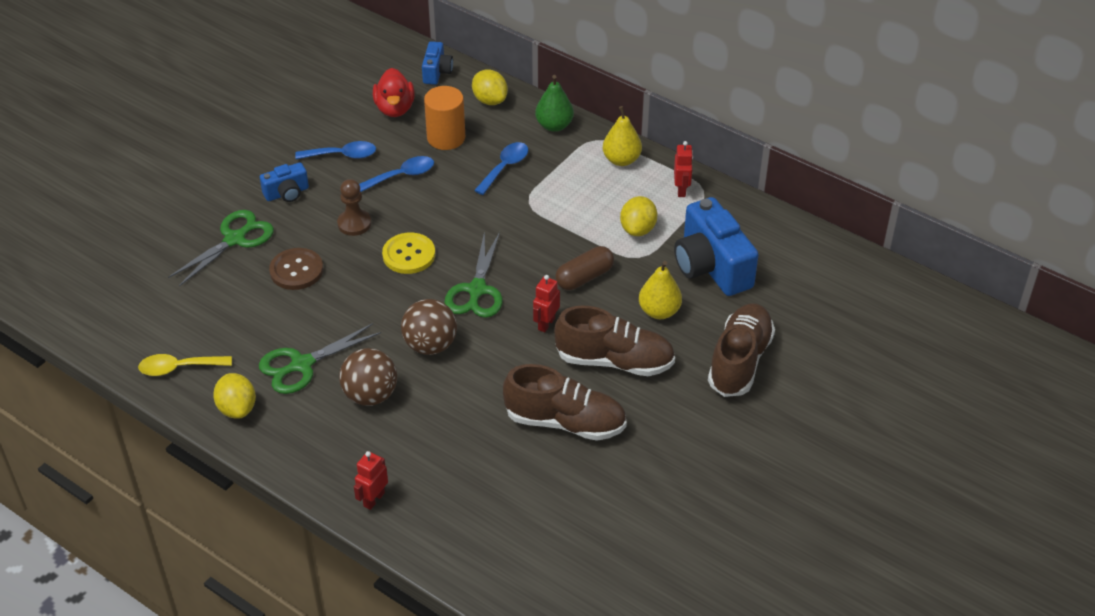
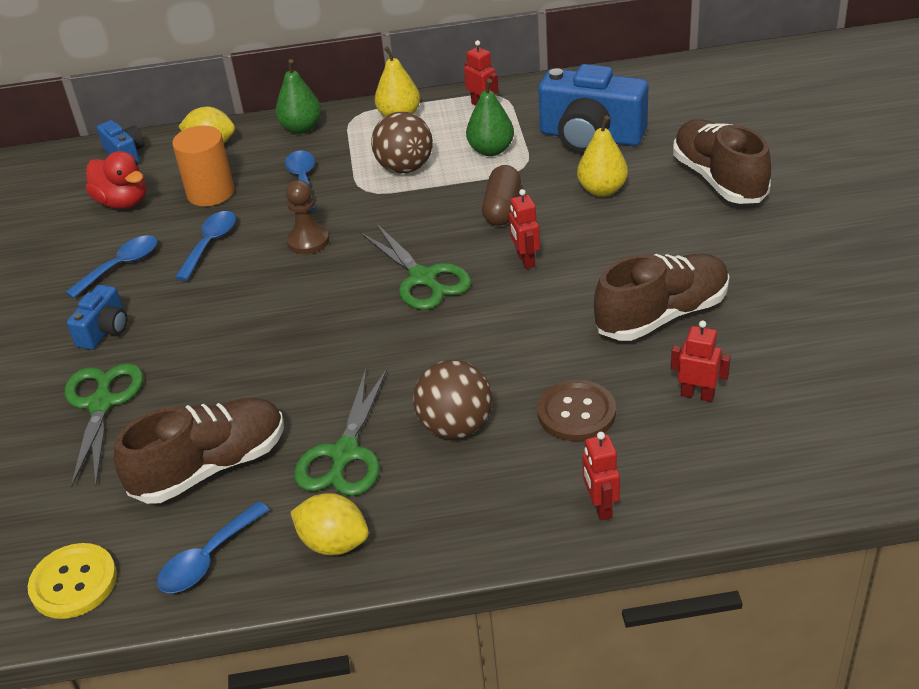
camera: 40 degrees left, 5 degrees down
yellow spoon [138,354,232,376] -> blue spoon [157,501,270,593]
brown button [269,248,323,290] -> brown button moved to [538,380,616,441]
brown pawn [337,179,371,236] -> brown pawn moved to [286,180,329,254]
yellow button [382,233,435,274] -> yellow button moved to [28,543,117,619]
brown ball [401,299,457,355] -> brown ball moved to [371,112,433,173]
brown shoe [554,306,675,376] -> brown shoe moved to [114,398,284,504]
yellow lemon [620,196,657,236] -> green pear [466,79,514,156]
none -> red robot [671,320,731,402]

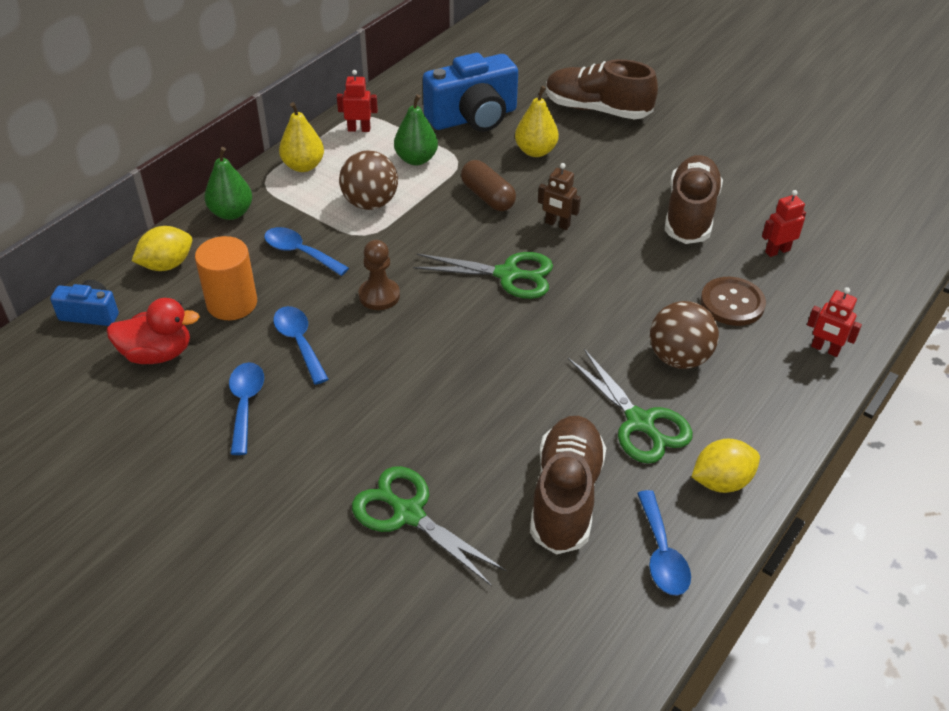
camera: 50 degrees left, 5 degrees up
yellow button [28,543,117,619] -> none
blue camera [67,285,127,350] -> none
red robot [509,189,540,269] -> brown robot [538,163,581,230]

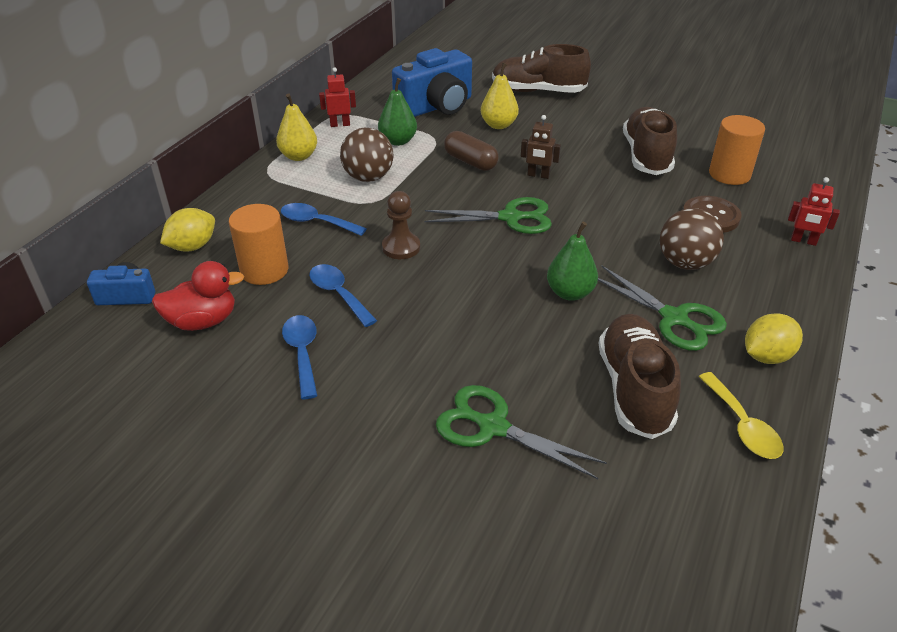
camera: 10 degrees left, 5 degrees down
green pear [204,147,252,220] -> green pear moved to [547,222,598,301]
blue spoon [637,490,691,596] -> yellow spoon [699,372,783,459]
red robot [762,190,806,257] -> orange cylinder [709,115,765,185]

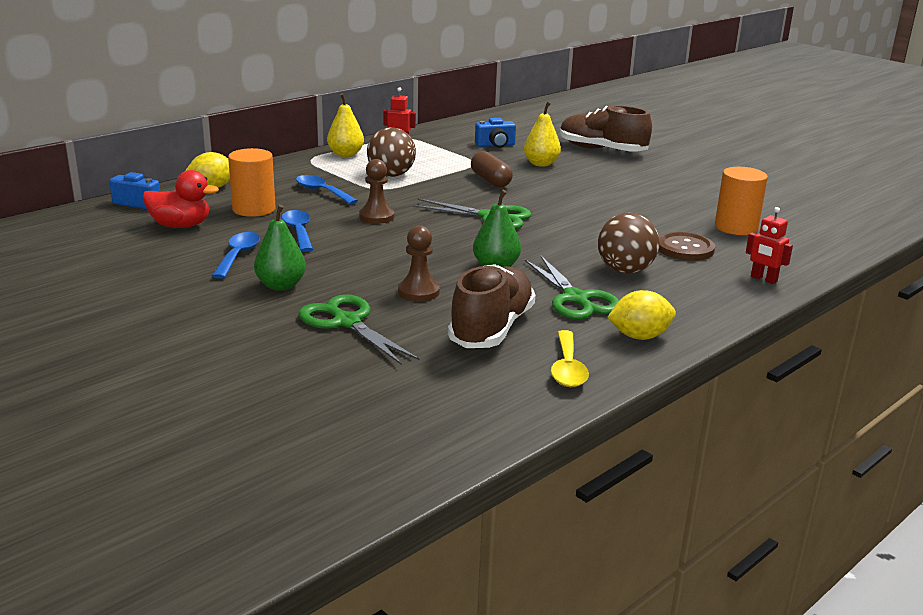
camera: 20 degrees right, 15 degrees down
green pear [378,78,417,146] -> green pear moved to [254,204,306,291]
blue camera [392,48,472,117] -> blue camera [475,118,516,148], size x0.51
brown robot [521,115,561,179] -> none
brown shoe [623,107,677,175] -> none
none -> brown pawn [398,225,440,301]

